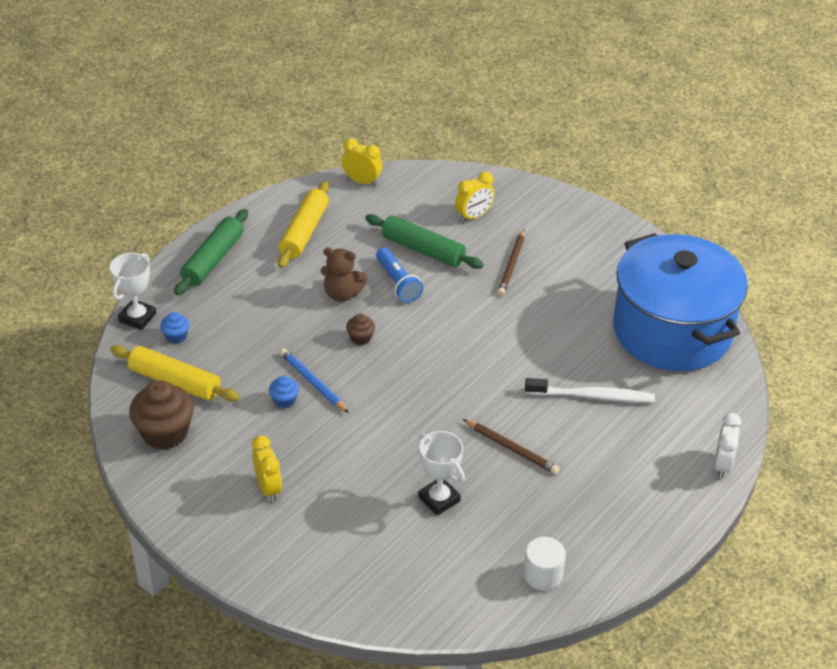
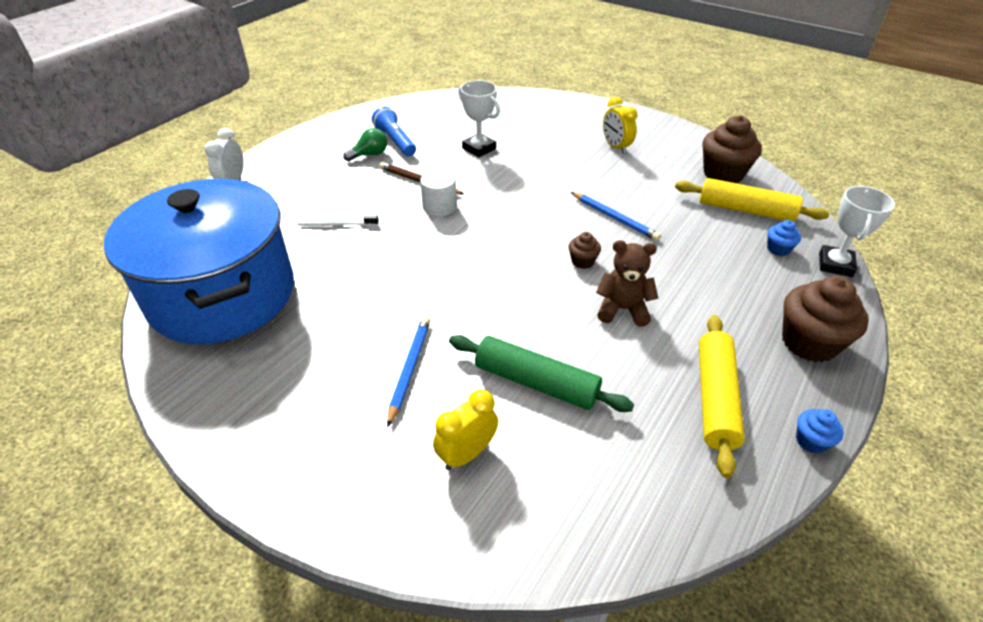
camera: 175 degrees right, 0 degrees up
green rolling pin [174,209,248,295] -> brown cupcake [782,276,869,362]
blue cupcake [269,376,299,408] -> blue cupcake moved to [796,409,844,454]
yellow clock [342,138,382,186] -> none
blue flashlight [376,247,423,303] -> blue flashlight moved to [372,106,416,156]
brown pencil [498,229,525,296] -> blue pencil [387,316,430,427]
white cylinder [524,537,566,590] -> white cylinder moved to [420,170,457,216]
white toothbrush [525,378,655,403] -> white toothbrush [297,215,379,226], size x0.62
none -> green light bulb [343,128,387,161]

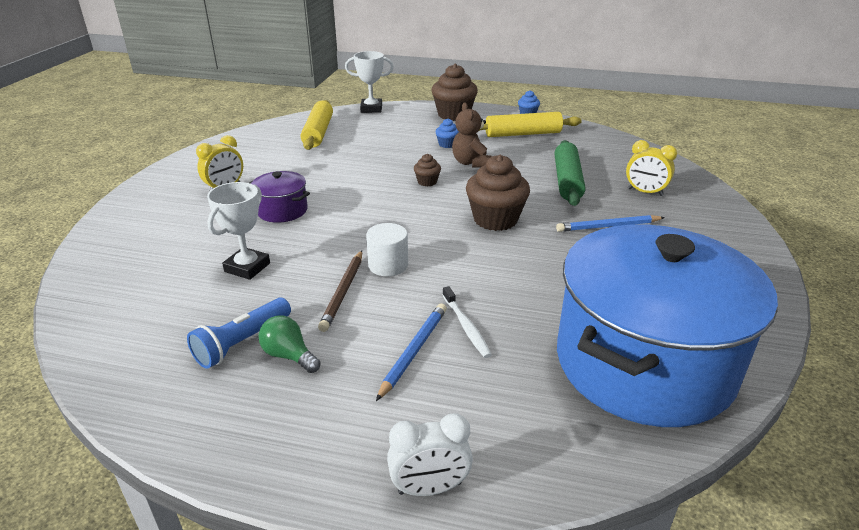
camera: 110 degrees left, 10 degrees down
blue pencil [571,192,661,241] -> blue pencil moved to [376,303,447,401]
brown cupcake [702,116,762,183] -> brown cupcake moved to [466,155,530,231]
blue cupcake [767,220,801,256] -> blue cupcake moved to [436,119,459,148]
none -> purple pot [249,171,310,223]

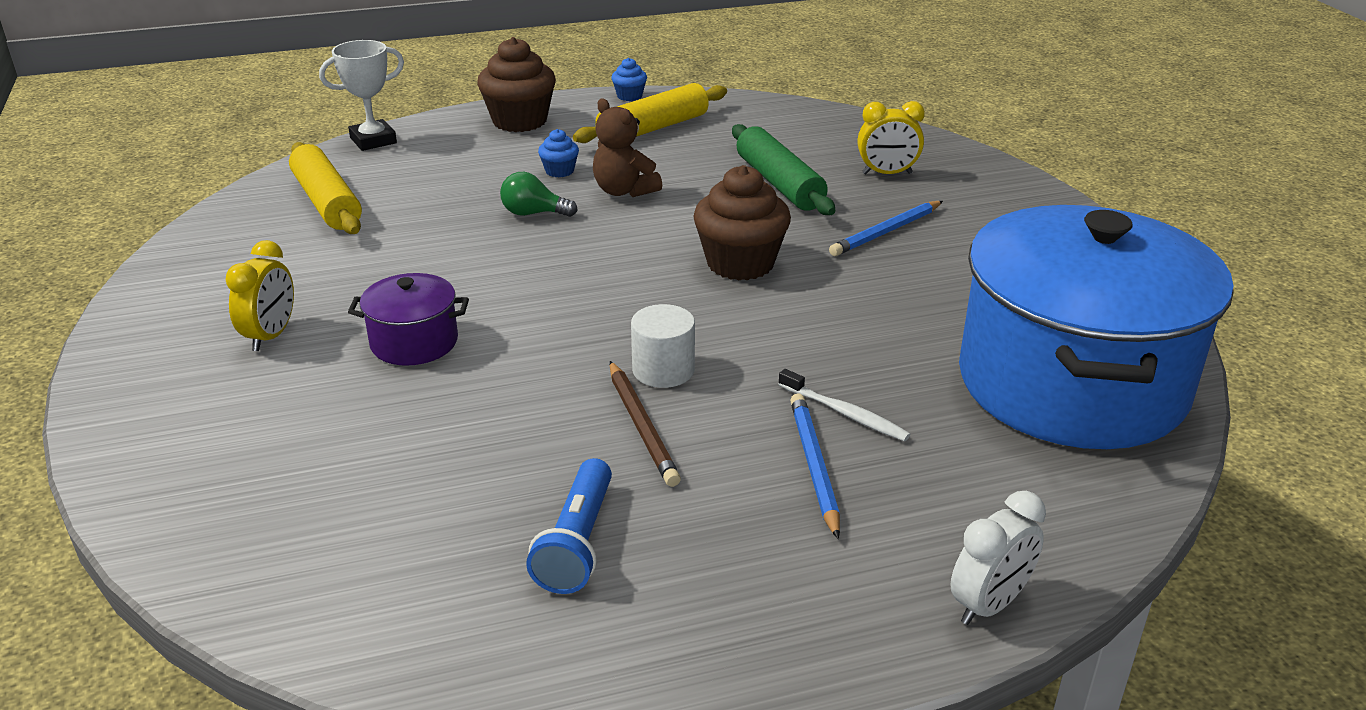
camera: 30 degrees left, 0 degrees up
white trophy [207,182,270,280] -> none
green light bulb [258,316,321,373] -> green light bulb moved to [500,172,578,217]
brown cupcake [414,154,441,187] -> none

